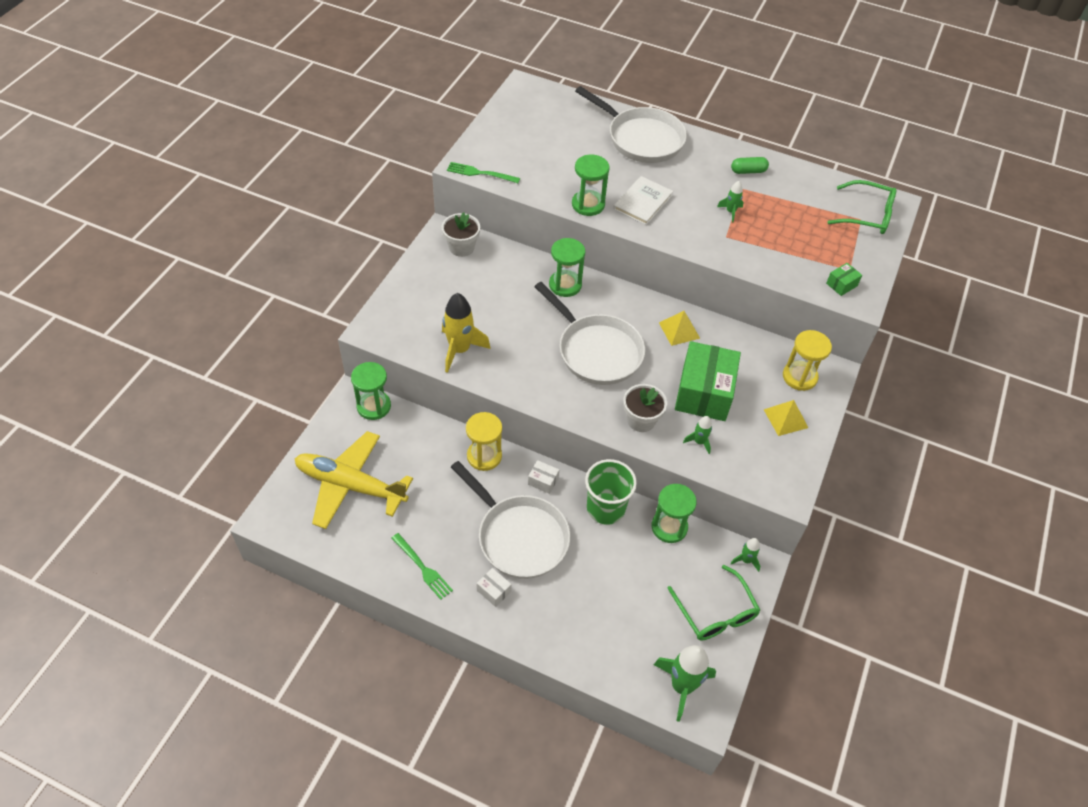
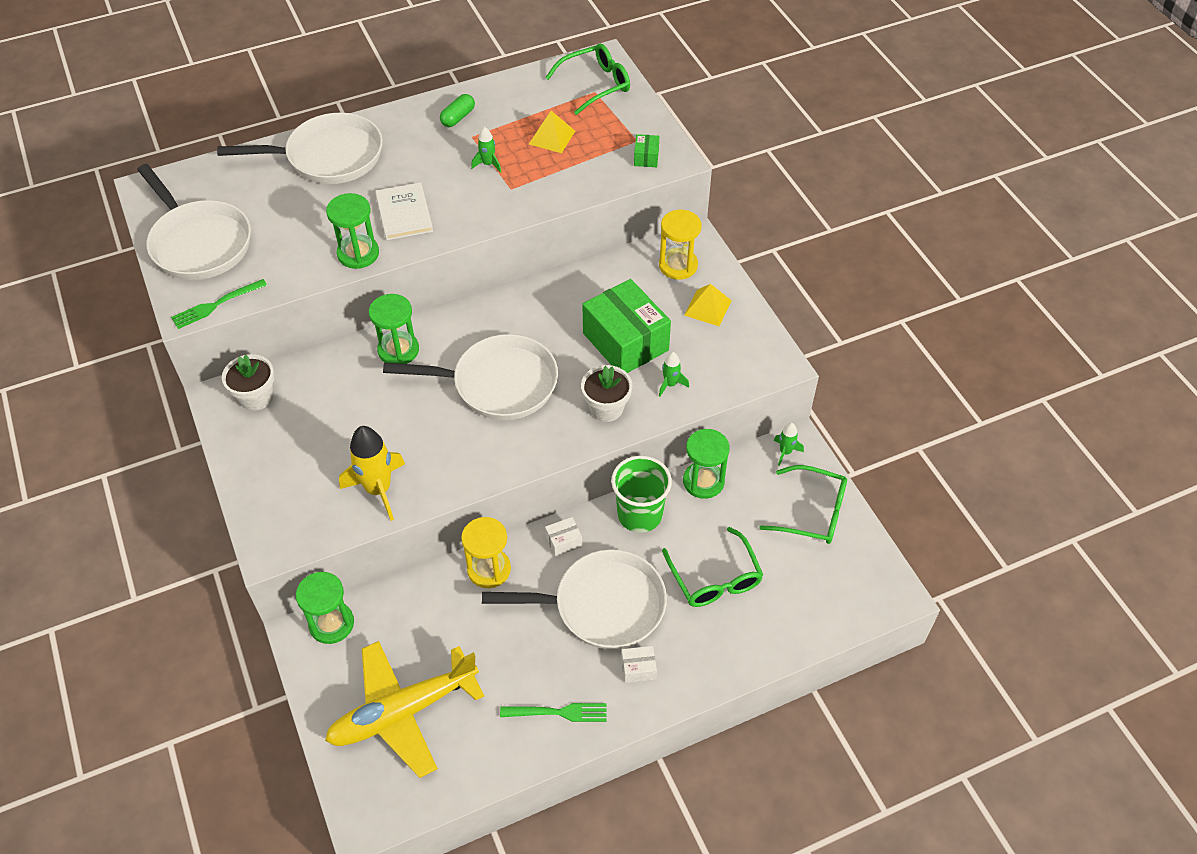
camera: 45 degrees left, 0 degrees up
green rocket [653,645,716,722] -> none
yellow pyramid [659,311,700,346] -> yellow pyramid moved to [529,111,575,153]
none -> white pan [137,164,251,280]
none -> green glasses [662,527,763,607]

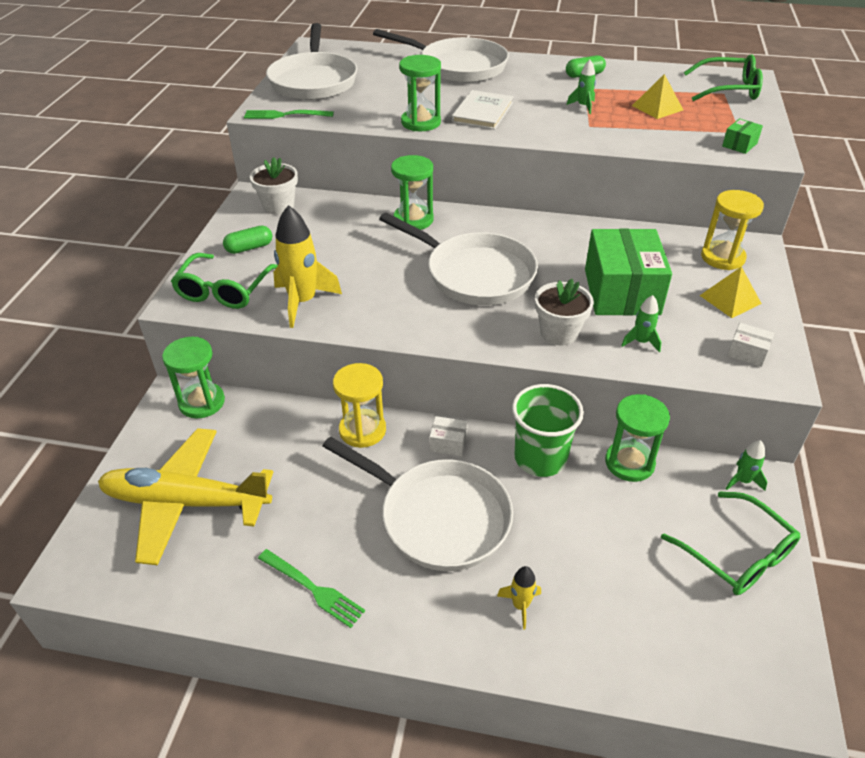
camera: 35 degrees right, 10 degrees down
white box [621,646,657,683] -> white box moved to [727,323,774,367]
green glasses [662,527,763,607] -> green glasses moved to [171,253,277,309]
none -> green capsule [223,226,272,254]
none -> yellow rocket [497,566,541,629]

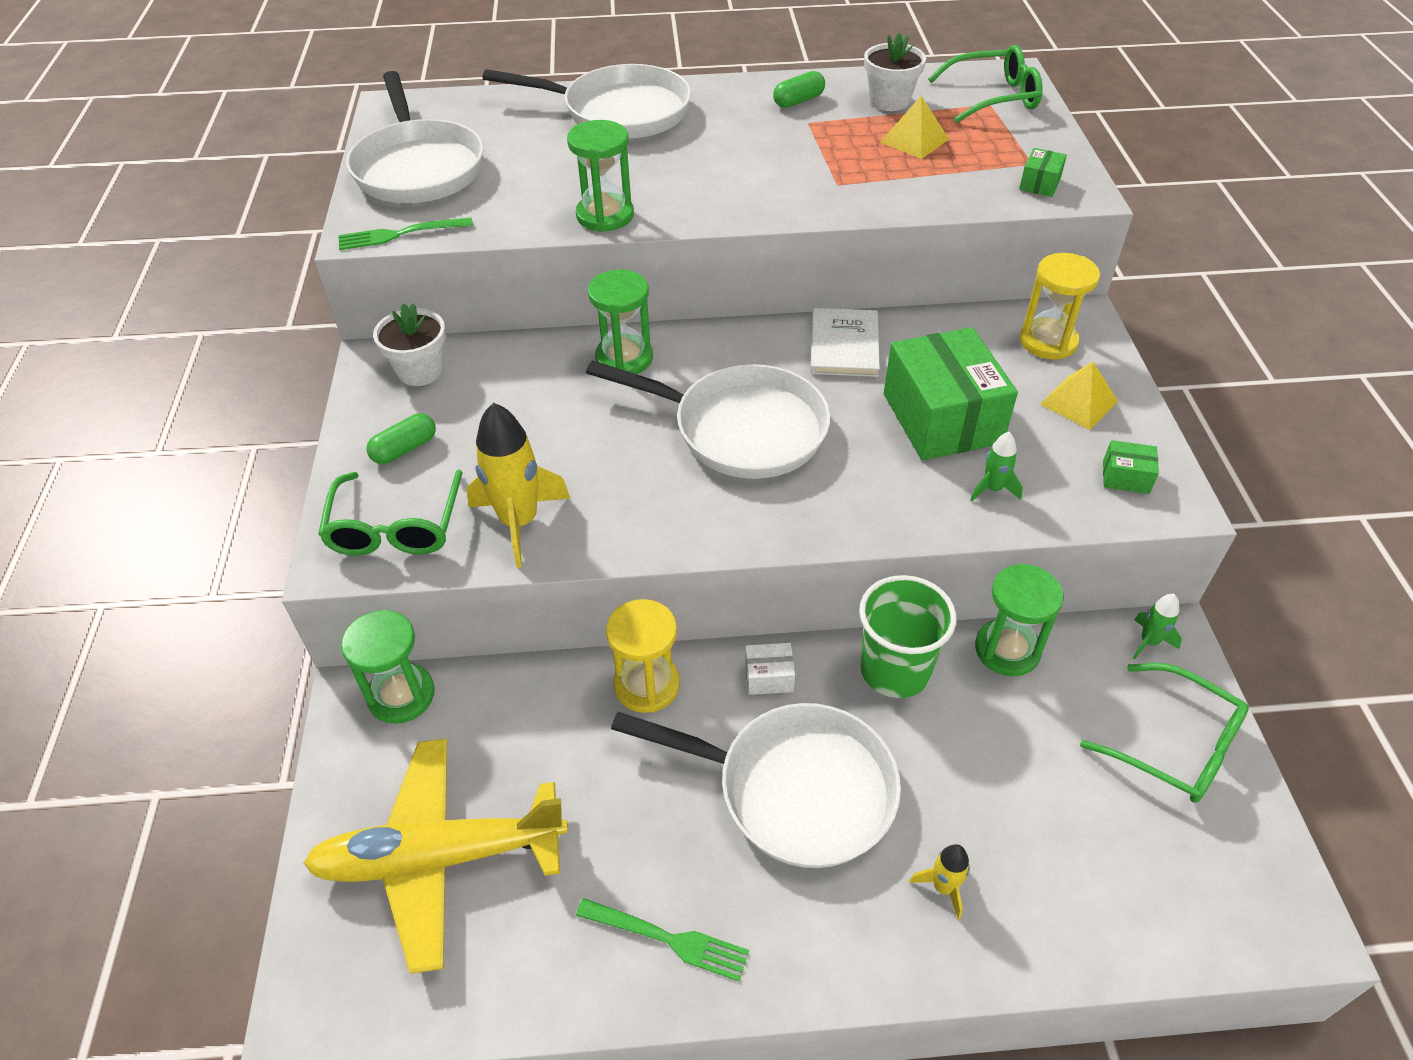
camera: 15 degrees left, 5 degrees up
white book [451,90,513,130] -> white book moved to [811,308,880,377]
white flower pot [535,279,594,345] -> white flower pot moved to [864,33,926,111]
green rocket [567,60,596,114] -> none
white box [727,323,774,367] -> green box [1103,440,1159,494]

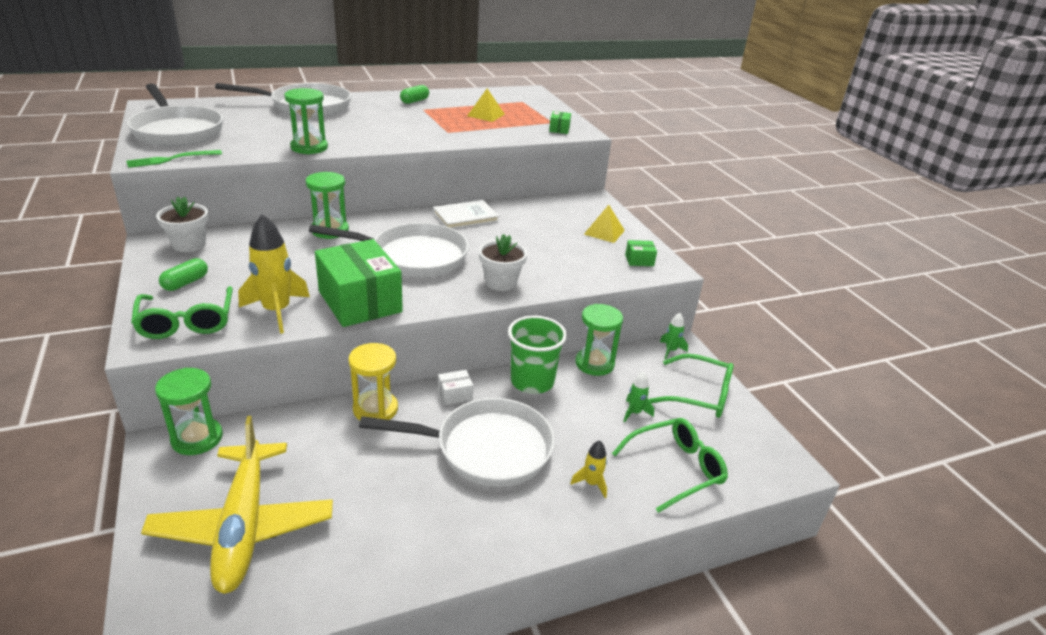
camera: 20 degrees left, 15 degrees down
yellow plane [303,738,568,974] -> yellow plane turned 75 degrees counterclockwise [141,416,333,594]
green fork [576,898,749,981] -> none
white book [811,308,880,377] -> white book turned 75 degrees clockwise [433,200,499,229]
white flower pot [864,33,926,111] -> white flower pot moved to [479,234,527,291]
green box [884,327,1018,460] -> green box moved to [315,239,403,327]
green glasses [928,45,1042,123] -> green glasses moved to [612,418,728,513]
green rocket [970,432,1023,501] -> green rocket moved to [623,372,654,422]
yellow hourglass [1020,253,1100,359] -> none

